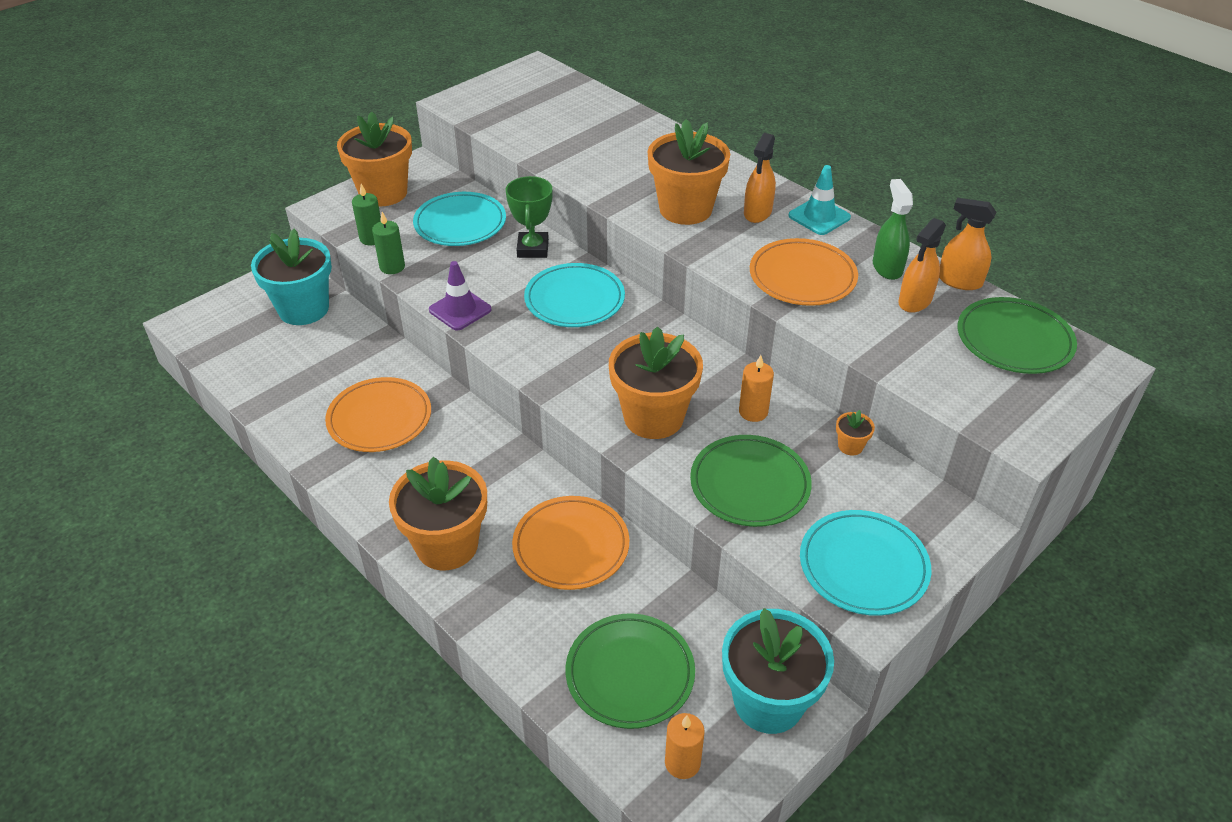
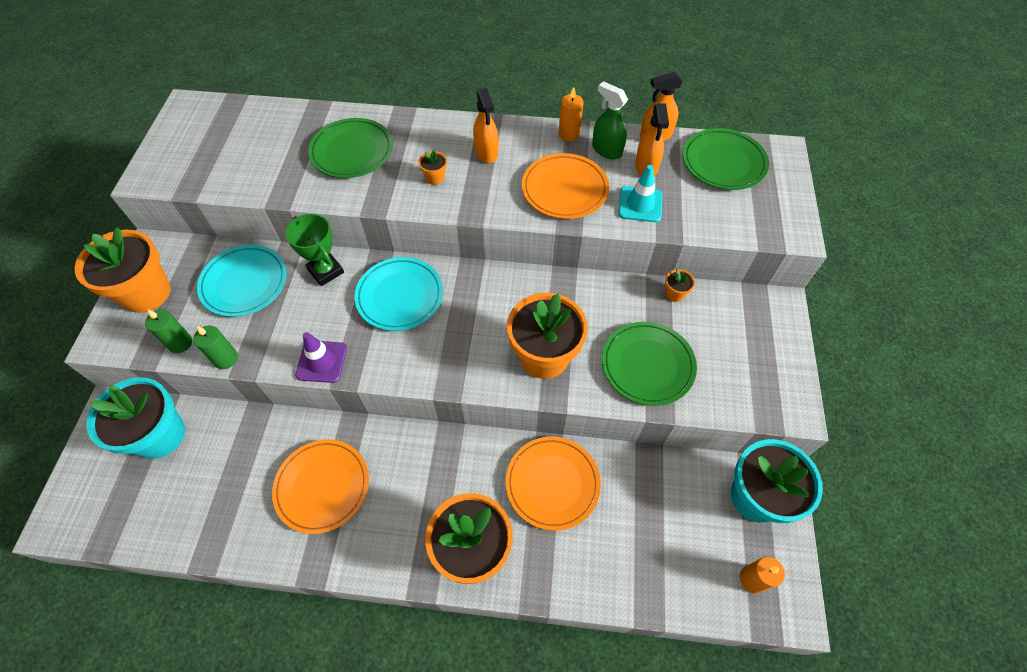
camera: 40 degrees left, 15 degrees up
green plate [566,613,695,729] -> green plate moved to [308,118,393,178]
orange flower pot [648,119,730,225] -> orange flower pot [418,150,447,185], size x0.40
orange candle [739,355,774,422] -> orange candle moved to [558,87,584,142]
turquoise traffic cone [788,165,851,235] -> turquoise traffic cone moved to [619,165,662,222]
turquoise plate [800,510,932,616] -> none

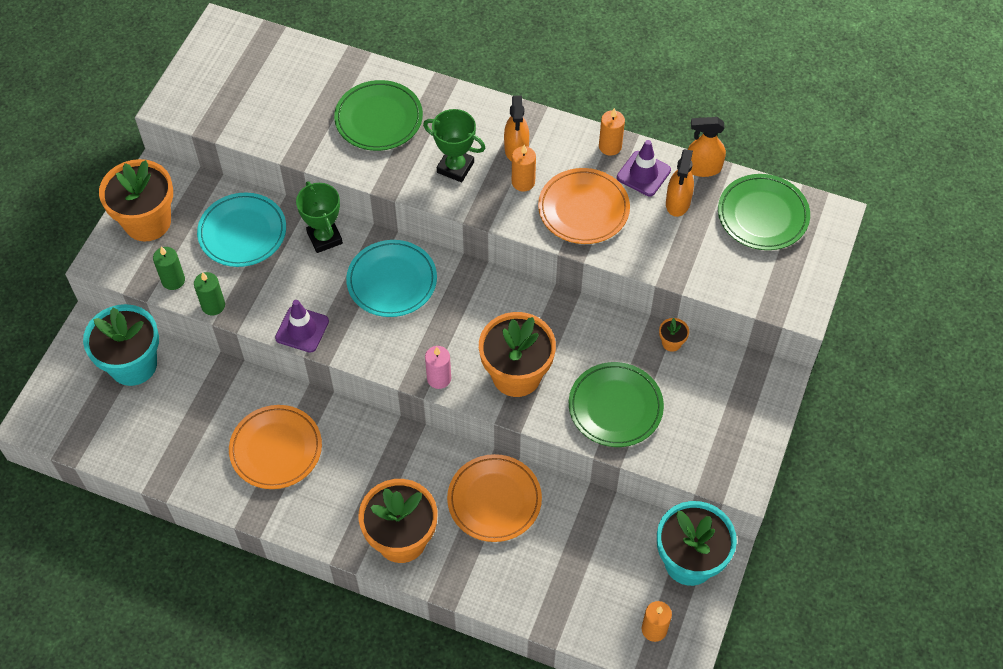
camera: 15 degrees right, 0 degrees up
orange flower pot [418,150,447,185] -> green trophy [423,109,485,182]
green spray bottle [592,81,628,160] -> purple traffic cone [617,140,671,196]
turquoise traffic cone [619,165,662,222] -> none
none -> pink candle [425,346,451,389]
none -> orange candle [512,145,536,192]

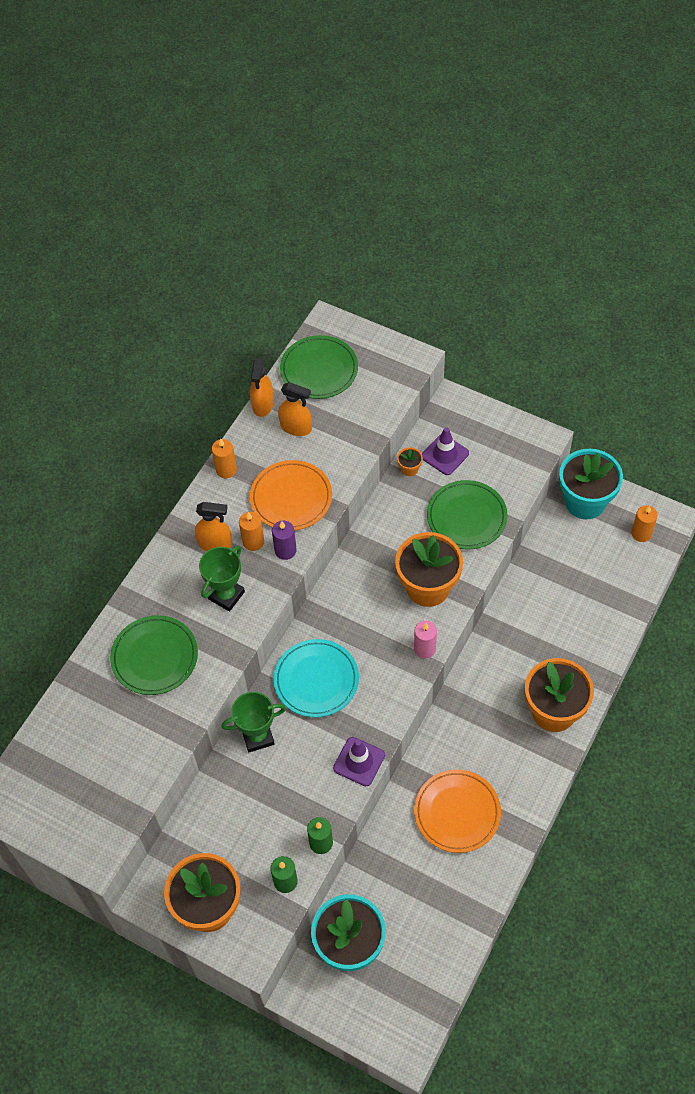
camera: 80 degrees left, 0 degrees up
turquoise plate [197,192,286,267] -> none
orange plate [447,454,542,542] -> none
purple traffic cone [617,140,671,196] -> purple traffic cone moved to [422,427,469,475]
none -> purple candle [272,521,297,560]

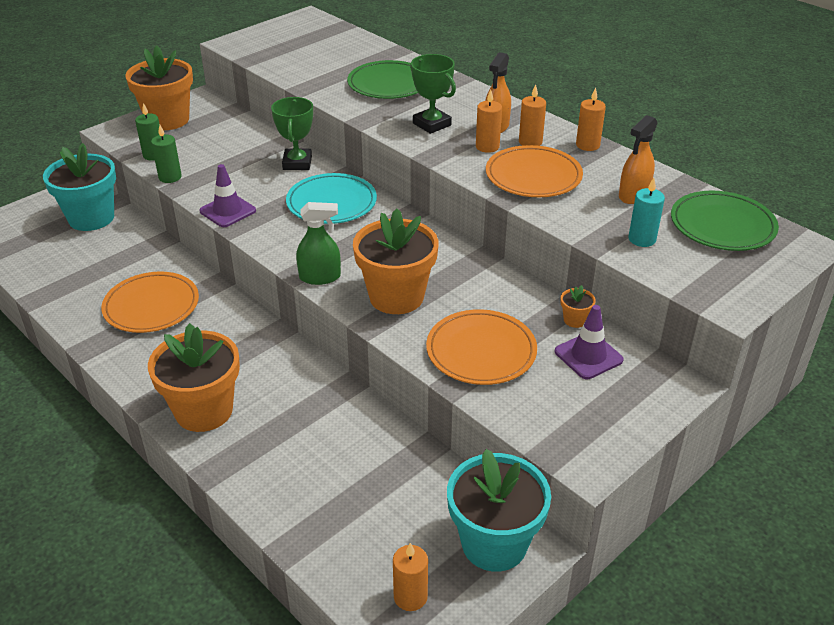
camera: 105 degrees right, 20 degrees down
orange spray bottle [250,358,274,417] -> none
purple candle [272,521,297,560] -> none
pink candle [414,621,437,658] -> green spray bottle [296,202,341,285]
green plate [427,480,508,550] -> orange plate [426,309,537,385]
none -> orange candle [519,84,546,146]
none -> turquoise candle [628,178,665,247]

